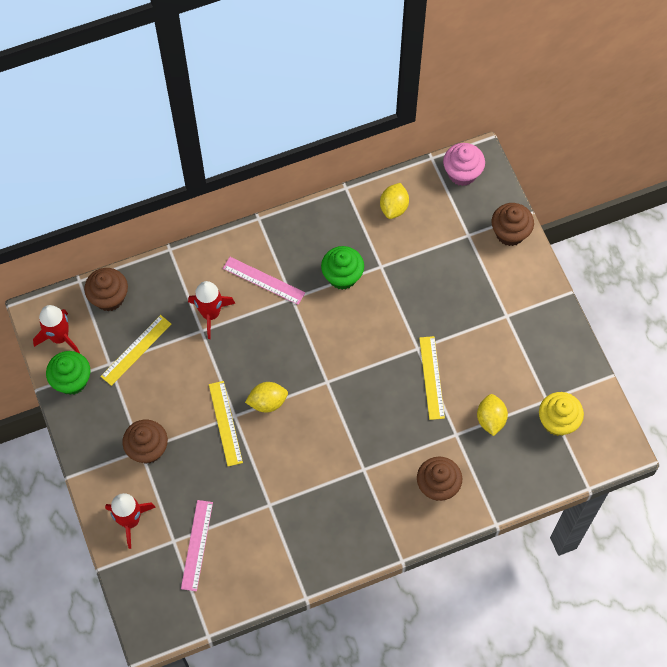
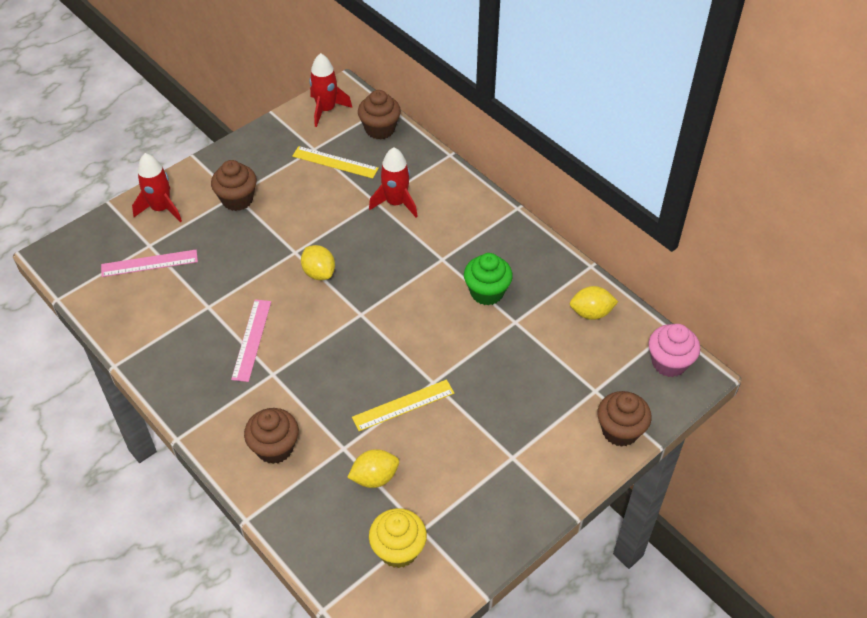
camera: 70 degrees right, 15 degrees down
green cupcake [46,351,90,395] -> none
yellow ruler [209,381,243,466] -> none
pink ruler [223,257,305,305] -> pink ruler moved to [231,299,271,382]

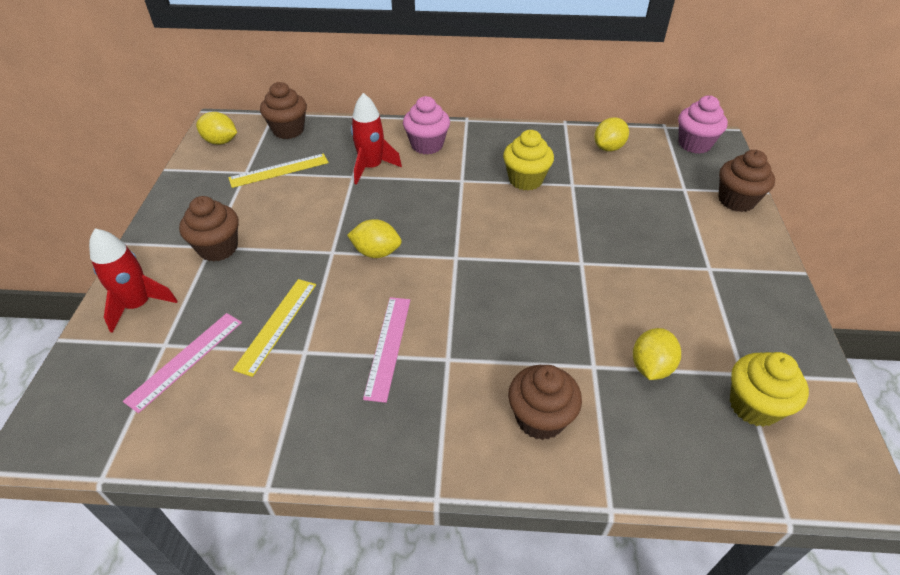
camera: 45 degrees left, 5 degrees down
pink ruler [231,299,271,382] -> pink ruler turned 45 degrees clockwise [363,297,410,403]
red rocket [309,53,352,127] -> yellow lemon [196,112,237,145]
yellow ruler [352,380,454,431] -> yellow ruler moved to [233,279,316,377]
green cupcake [464,253,513,306] -> yellow cupcake [503,130,554,191]
none -> pink cupcake [403,96,450,155]

